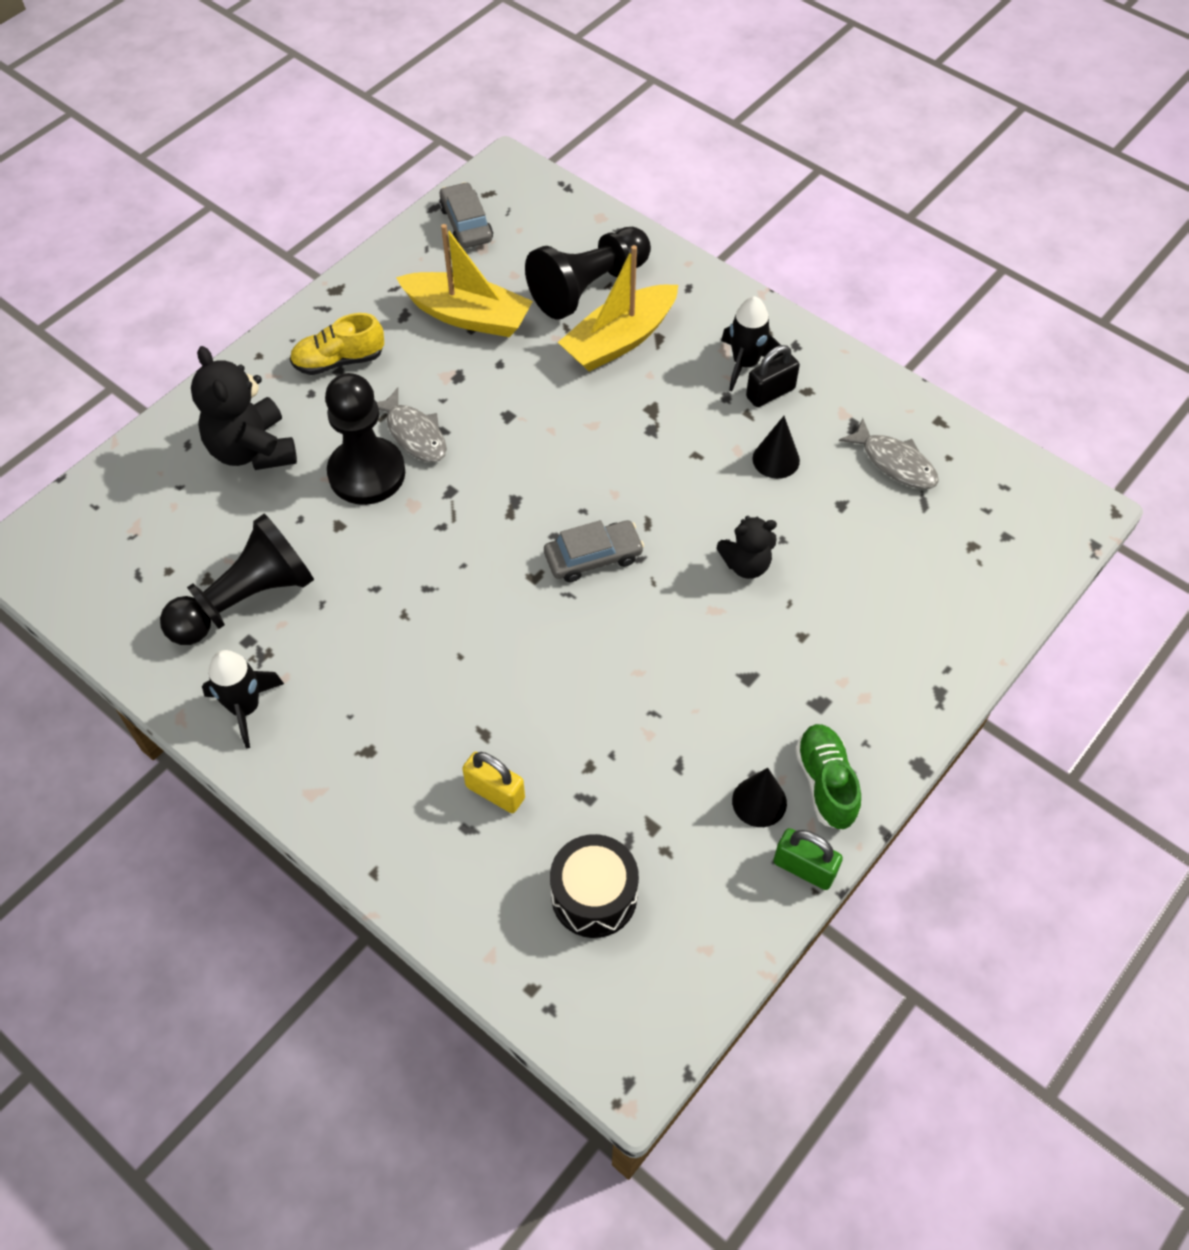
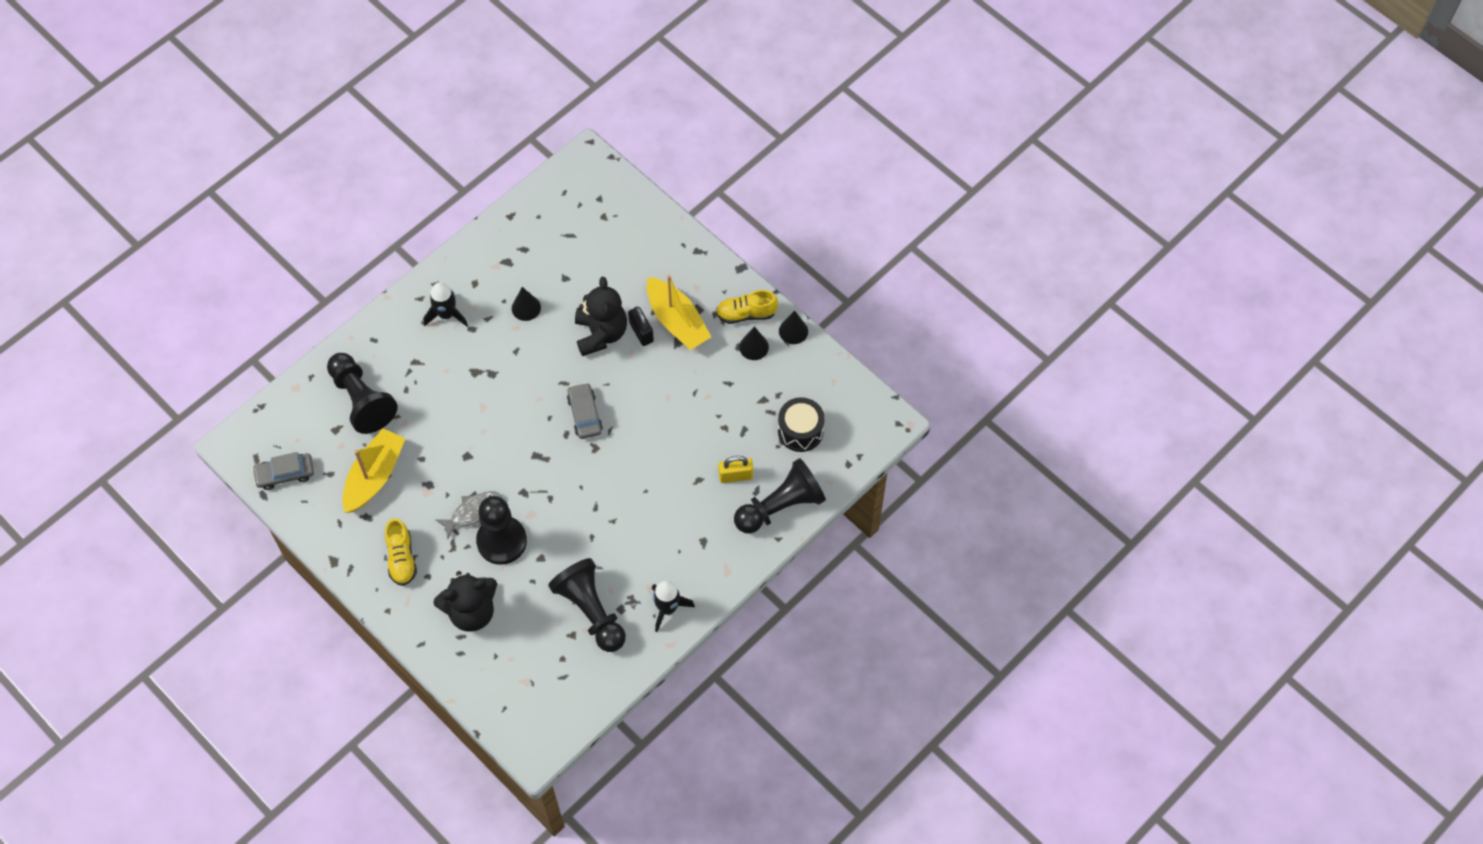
camera: 85 degrees left, 5 degrees up
yellow padlock [462,752,525,813] -> yellow padlock turned 45 degrees clockwise [718,456,753,483]
yellow boat [558,245,678,372] -> yellow boat moved to [647,275,711,350]
black teddy bear [716,516,777,579] -> black teddy bear [575,277,627,356], size x1.69
black padlock [746,345,800,407] -> black padlock moved to [628,307,654,346]
green padlock [773,828,843,890] -> black cone [779,310,808,344]
green shoe [795,724,861,830] -> yellow shoe [716,290,778,324]
grey fish [839,418,939,489] -> none
none -> black pawn [734,458,826,534]

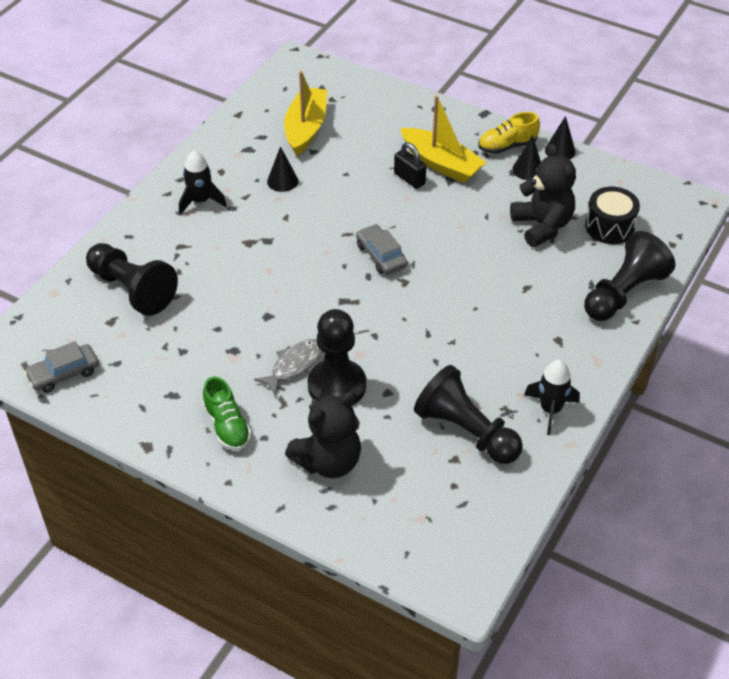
camera: 15 degrees left, 15 degrees down
yellow boat [342,428,406,513] -> yellow boat moved to [284,71,327,156]
yellow shoe [385,518,417,586] -> green shoe [203,376,252,451]
black teddy bear [575,277,627,356] -> black teddy bear moved to [510,143,576,247]
yellow padlock [718,456,753,483] -> none

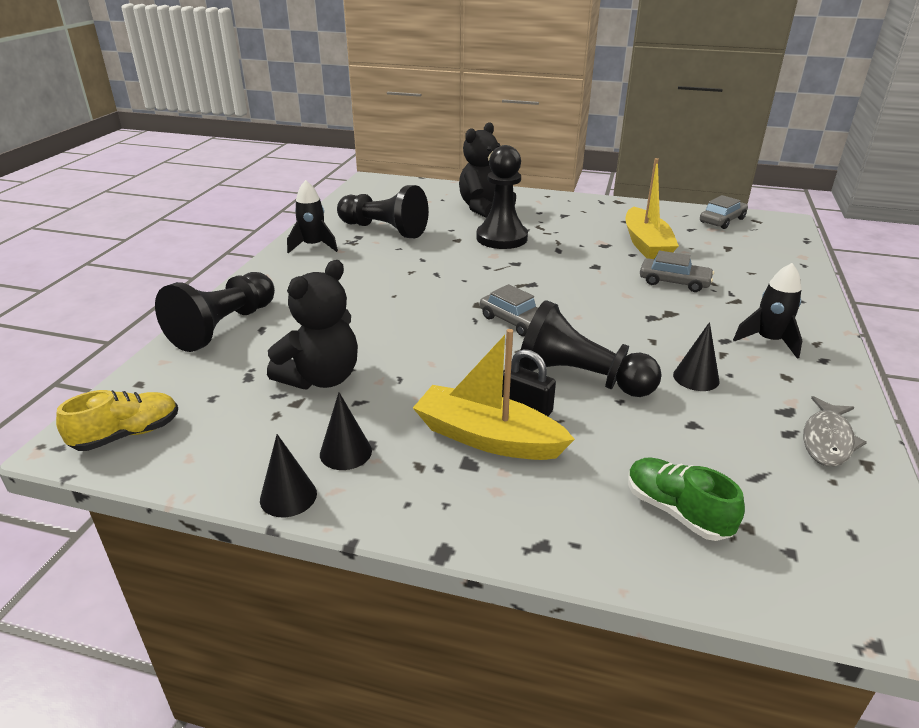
camera: 165 degrees right, 15 degrees down
black pawn [86,243,178,316] -> black pawn moved to [519,300,662,397]
green shoe [203,376,252,451] -> green shoe moved to [628,458,745,541]
grey fish [254,339,323,395] -> grey fish moved to [803,396,867,467]
yellow boat [284,71,327,156] -> yellow boat moved to [626,158,679,259]
yellow shoe [478,112,540,154] -> yellow shoe moved to [56,390,178,451]
black teddy bear [510,143,576,247] -> black teddy bear turned 105 degrees counterclockwise [267,260,358,389]
black drum [585,187,640,244] -> none
none -> grey car [640,251,714,292]

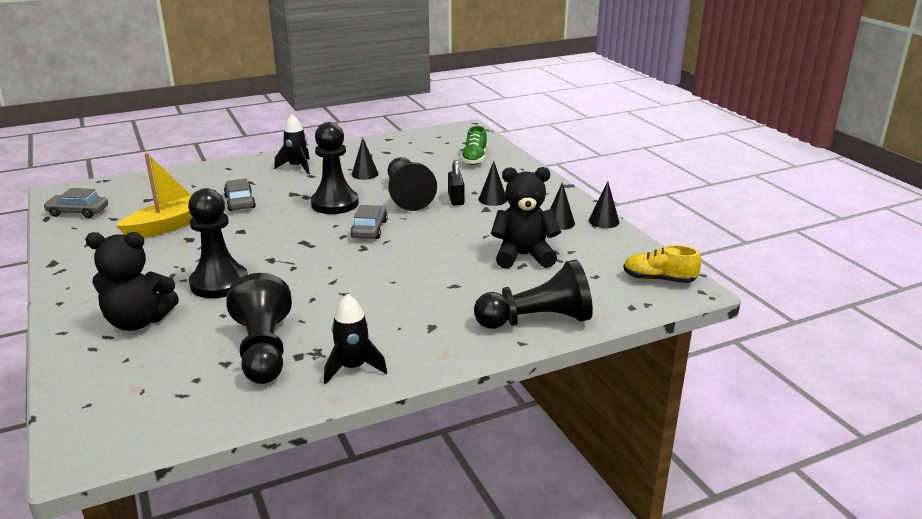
camera: 130 degrees left, 5 degrees down
yellow boat [413,329,575,460] -> black cone [479,161,507,206]
grey fish [803,396,867,467] -> none
none -> black pawn [311,122,359,214]

